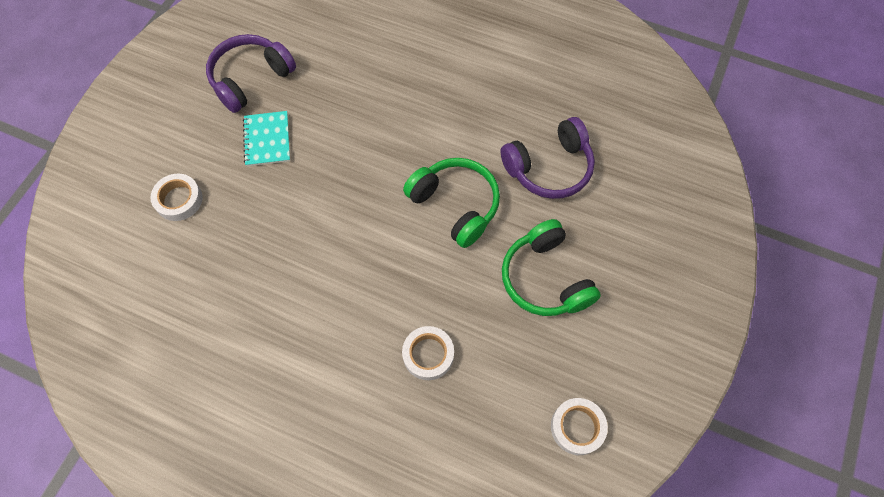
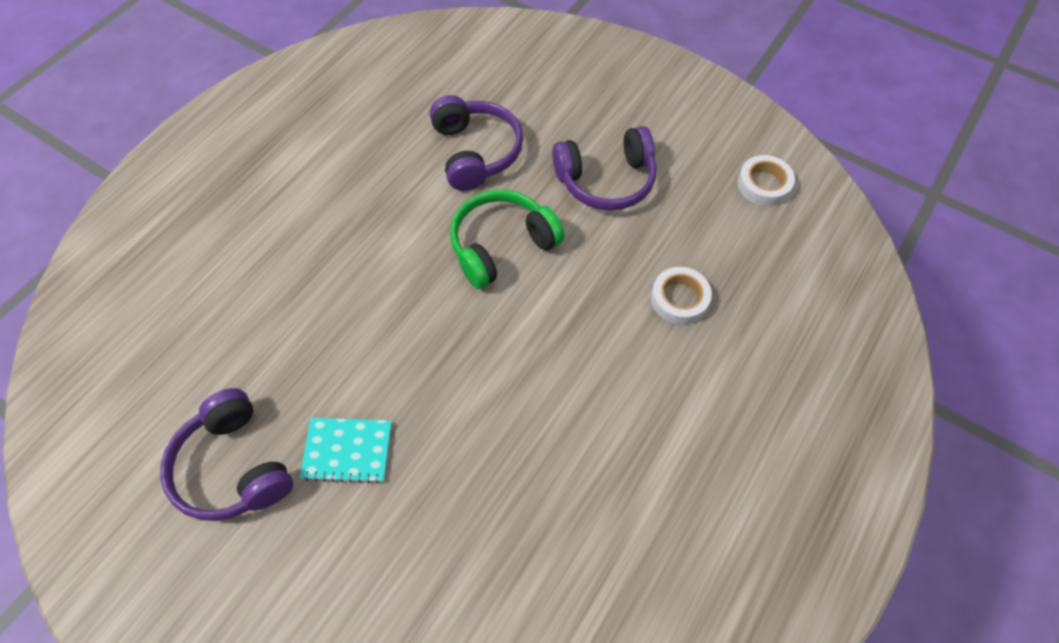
camera: 80 degrees left, 5 degrees down
white tape [150,174,203,221] -> none
green headphones [502,219,601,316] -> purple headphones [552,126,657,211]

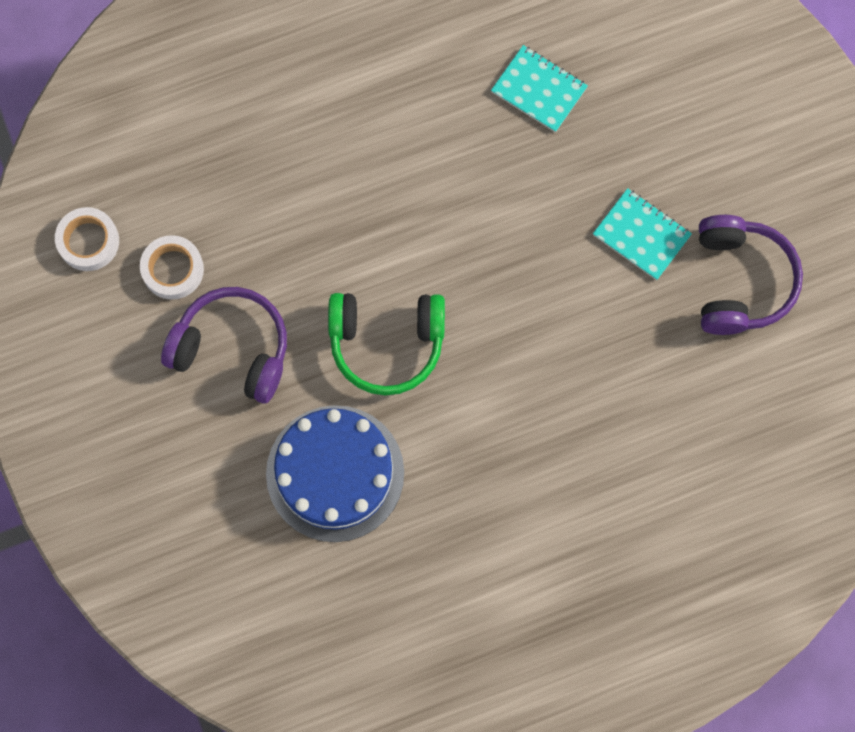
camera: 145 degrees left, 15 degrees up
purple headphones [430,95,523,191] -> blue cake [266,405,404,542]
white tape [651,267,712,325] -> white tape moved to [140,235,204,300]
none -> turquoise notebook [491,45,588,132]

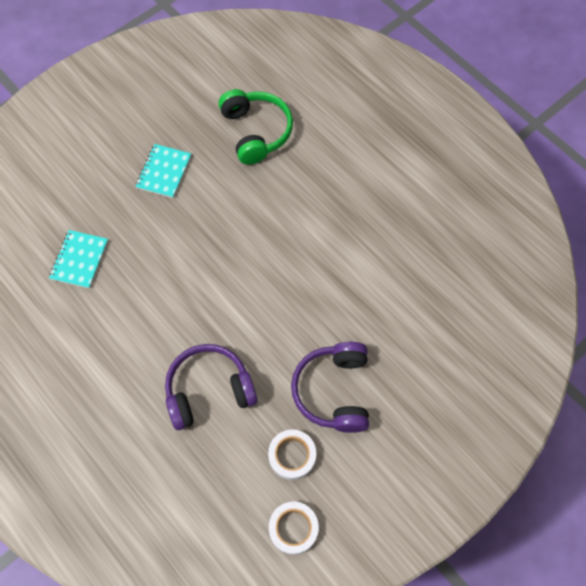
camera: 110 degrees left, 10 degrees down
blue cake [266,405,404,542] -> none
green headphones [328,293,445,395] -> green headphones moved to [218,89,293,165]
purple headphones [699,215,803,335] -> purple headphones moved to [165,344,257,430]

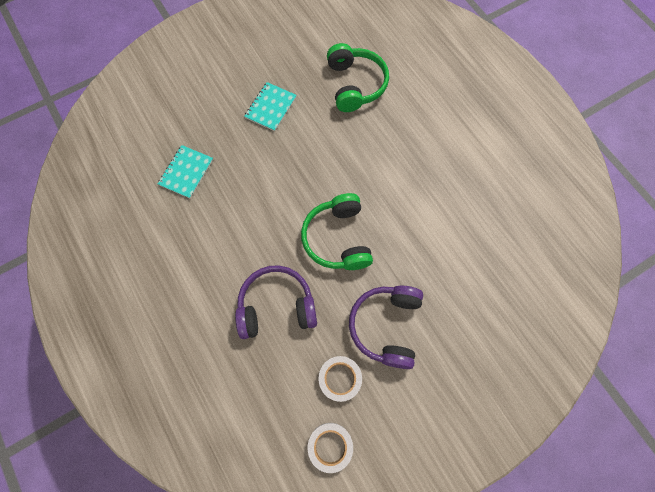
camera: 10 degrees right, 5 degrees up
none -> green headphones [301,193,373,270]

